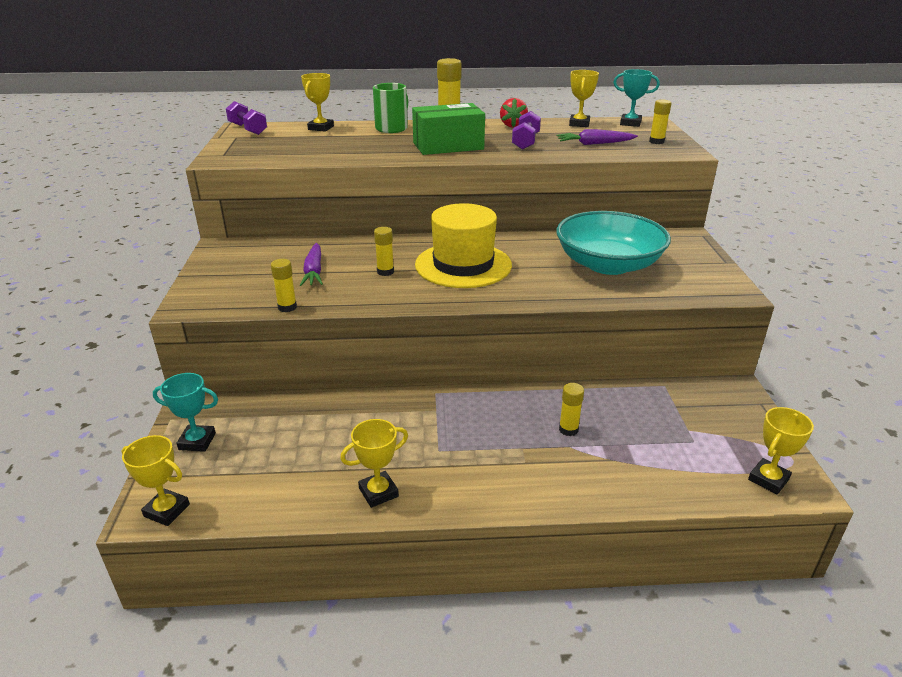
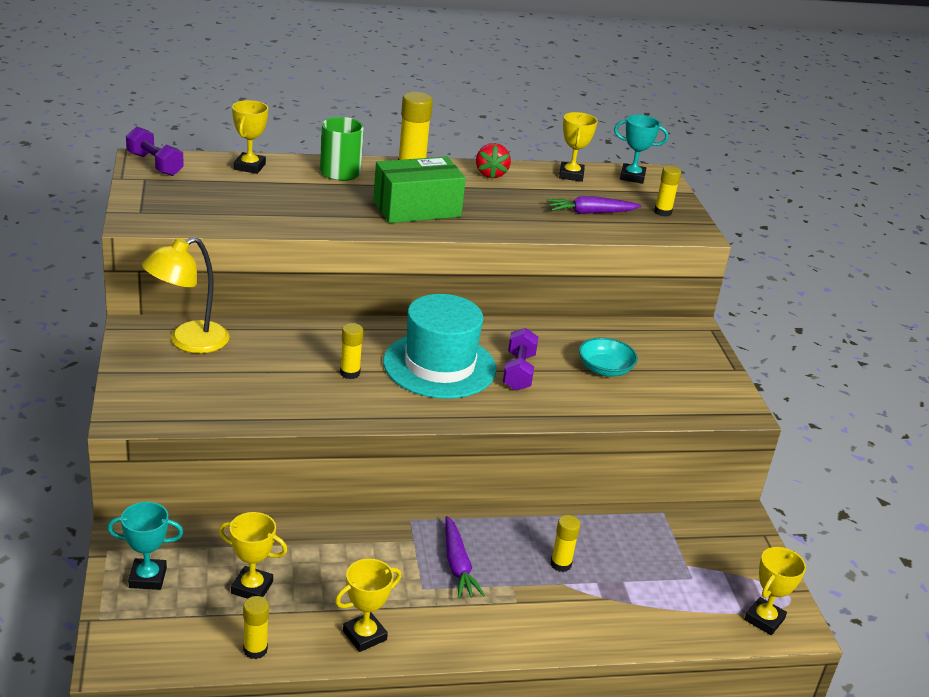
camera: 10 degrees left, 0 degrees up
yellow trophy [122,435,190,526] -> yellow trophy moved to [219,512,287,599]
yellow glue stick [271,259,297,312] -> yellow glue stick moved to [243,596,269,659]
purple carrot [300,243,323,286] -> purple carrot moved to [445,516,485,599]
yellow hat [415,203,512,288] -> turquoise hat [383,294,496,399]
purple dumbbell [512,111,541,150] -> purple dumbbell moved to [503,328,538,391]
turquoise bowl [556,211,671,275] -> turquoise bowl [579,337,638,376], size x0.47
none -> yellow lamp [142,237,230,354]

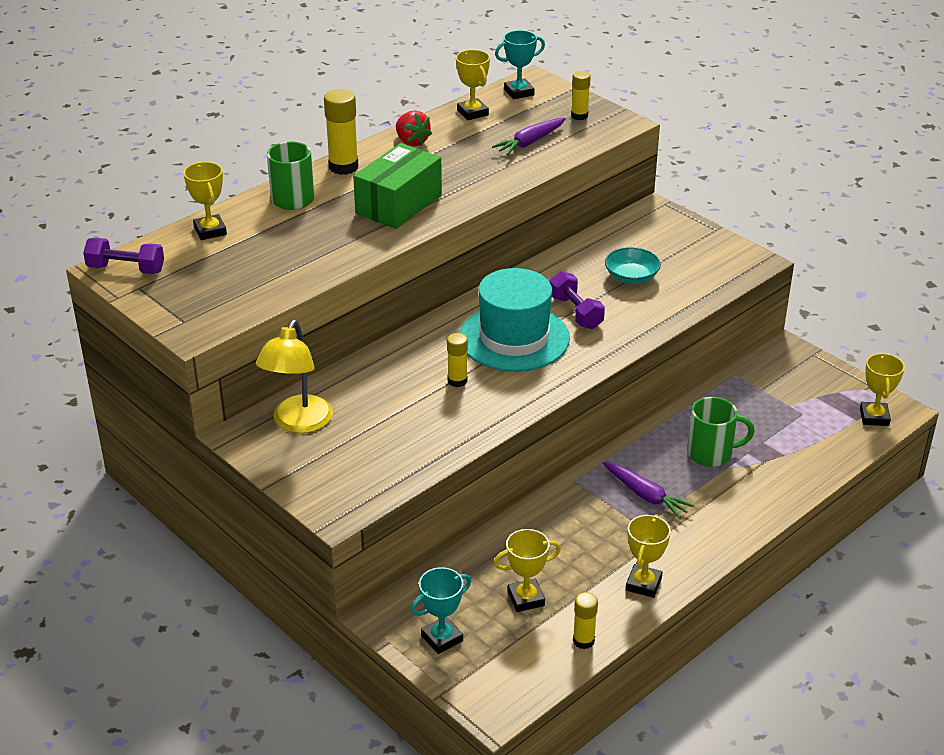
camera: 30 degrees left, 5 degrees up
yellow glue stick [551,515,580,572] -> green mug [687,397,755,467]

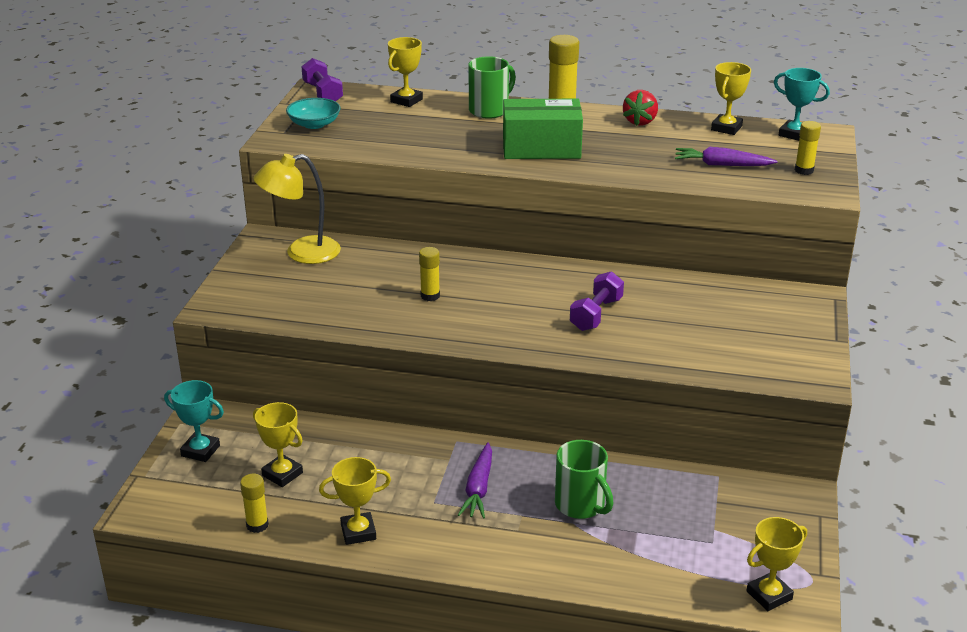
camera: 55 degrees right, 5 degrees down
turquoise hat [460,268,570,372] -> none
turquoise bowl [605,247,661,284] -> turquoise bowl moved to [286,98,341,129]

